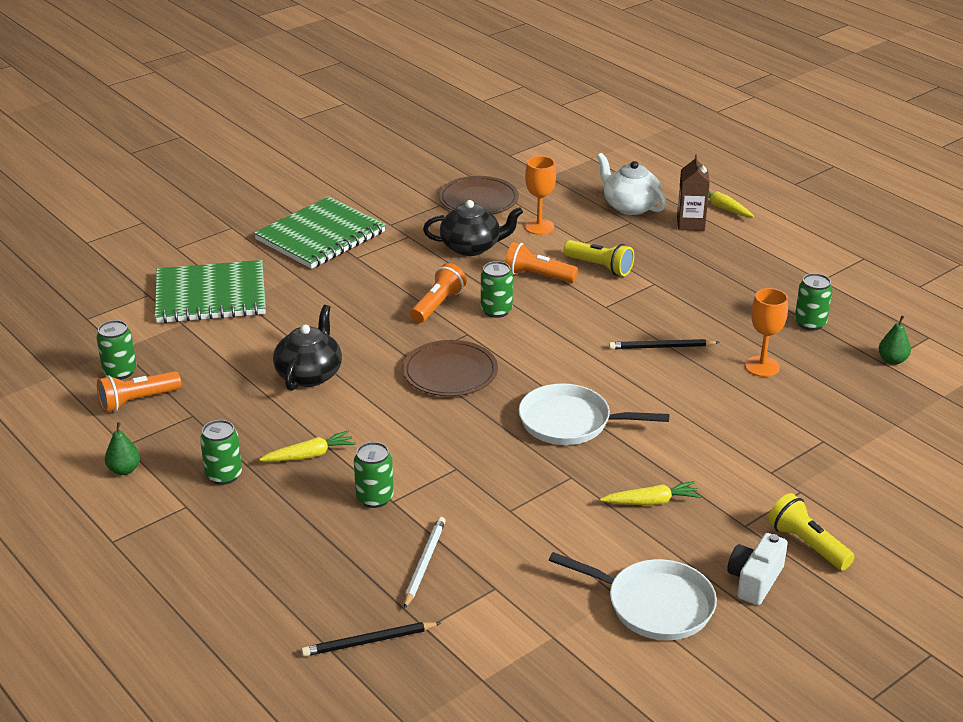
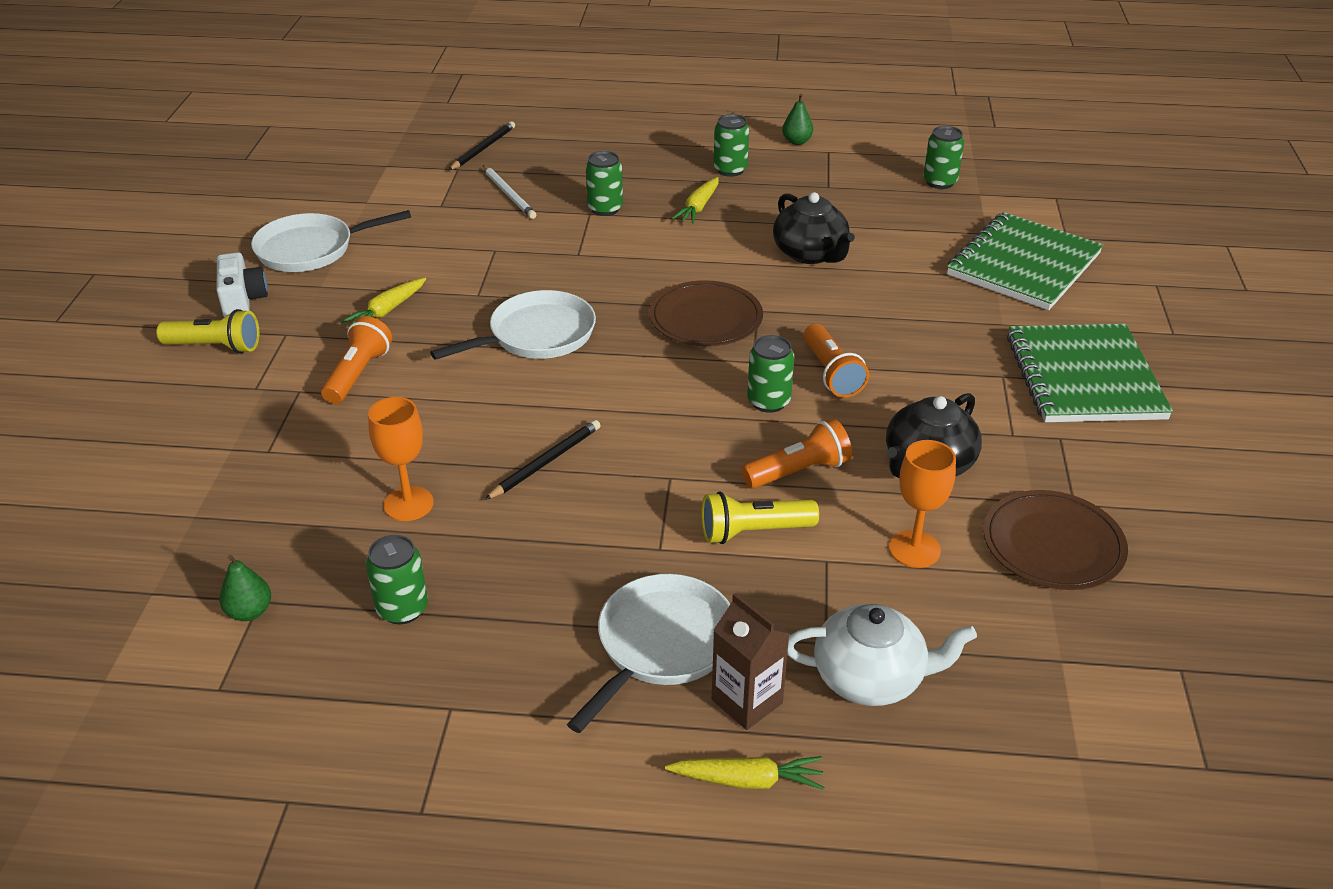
camera: 135 degrees right, 5 degrees up
orange flashlight [97,371,182,412] -> orange flashlight moved to [321,316,392,404]
none -> white pan [567,574,730,733]

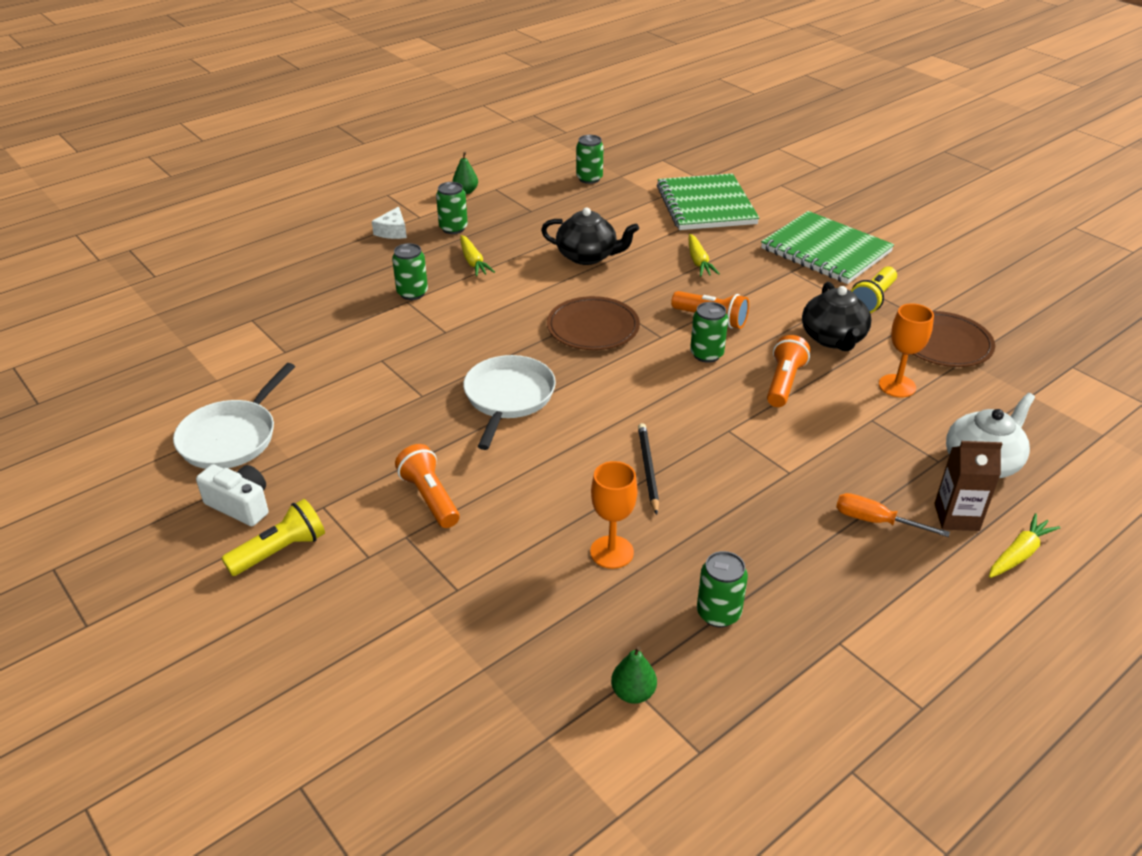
camera: 45 degrees left, 0 degrees up
yellow carrot [340,278,426,326] -> yellow carrot moved to [689,234,720,276]
black pencil [448,121,515,171] -> none
white pencil [483,165,536,219] -> none
white pan [567,574,730,733] -> orange screwdriver [836,493,950,537]
yellow flashlight [702,492,819,544] -> yellow flashlight moved to [851,266,897,313]
none -> white cheese [372,207,407,239]

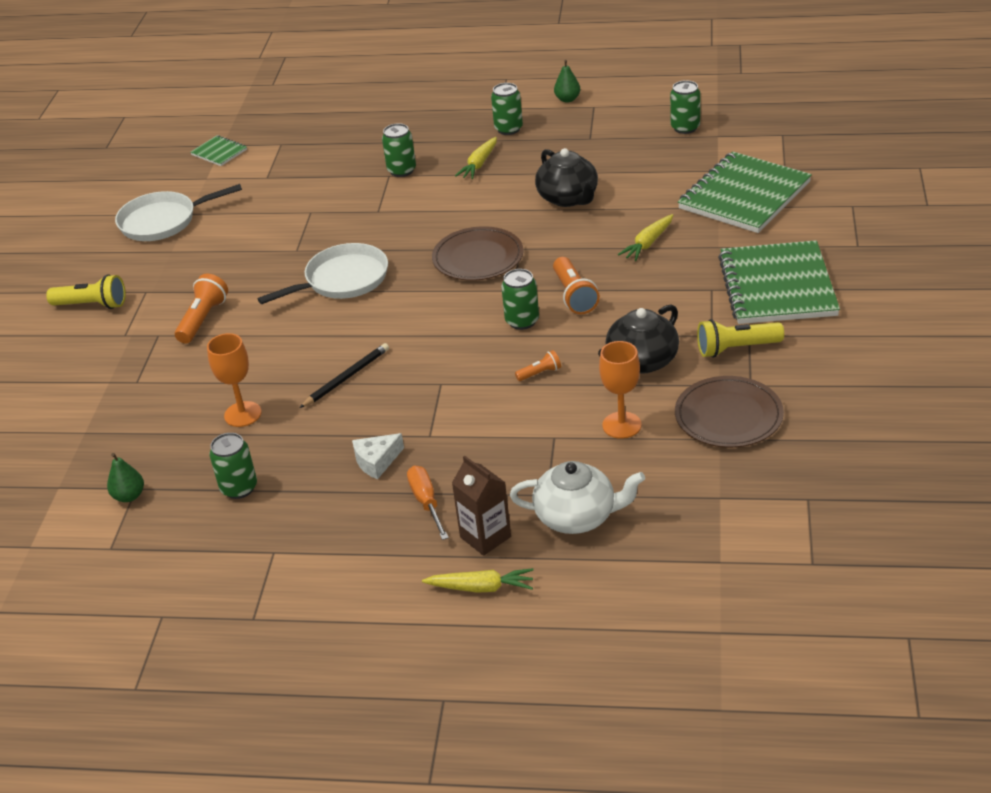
camera: 50 degrees right, 0 degrees up
white camera [196,464,268,526] -> none
white cheese [372,207,407,239] -> white cheese moved to [352,433,404,479]
orange flashlight [767,335,810,407] -> orange flashlight [515,350,561,381], size x0.54
none -> green notebook [190,135,247,166]

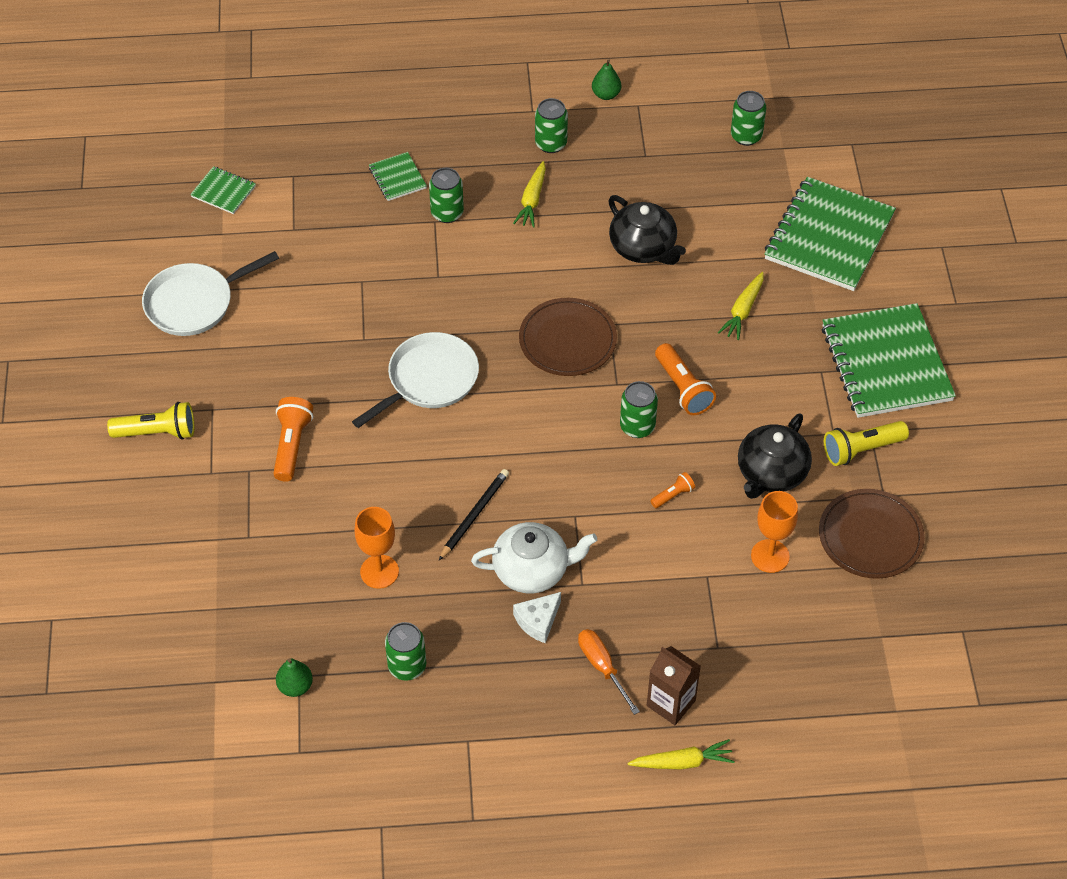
camera: 15 degrees left, 15 degrees up
white teapot [510,461,645,534] -> white teapot moved to [471,522,597,593]
none -> green notebook [369,152,427,201]

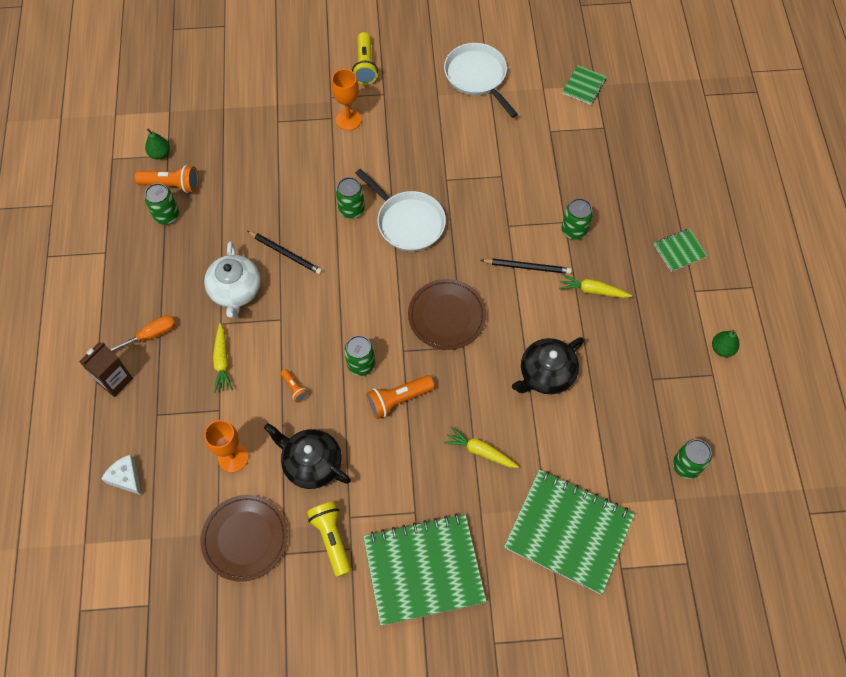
camera: 90 degrees right, 10 degrees up
orange flashlight [273,397,313,482] -> orange flashlight moved to [135,165,199,193]
orange goblet [355,507,399,589] -> orange goblet moved to [331,69,362,130]
green notebook [369,152,427,201] -> green notebook moved to [654,229,707,272]
white cheese [513,592,561,643] -> white cheese moved to [101,455,141,495]
green can [535,98,568,153] -> green can moved to [336,177,365,219]
yellow carrot [628,739,735,770] -> yellow carrot moved to [213,323,233,392]
none -> black pencil [481,259,572,274]

